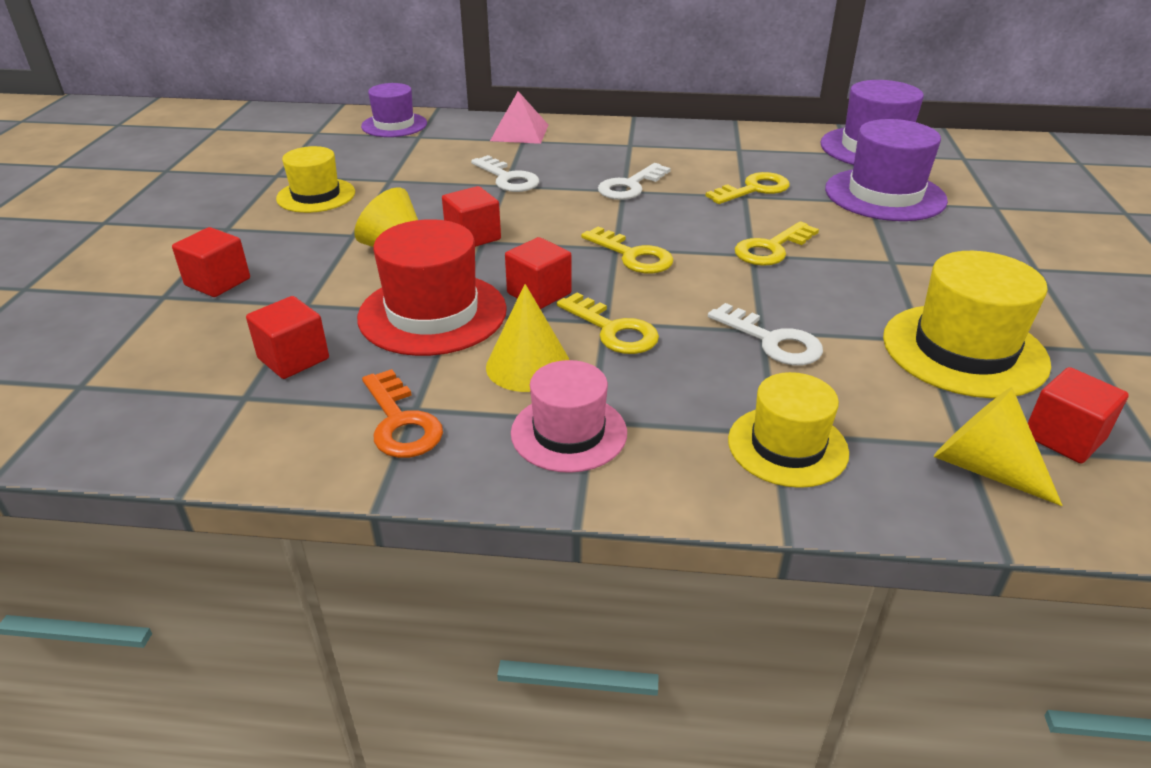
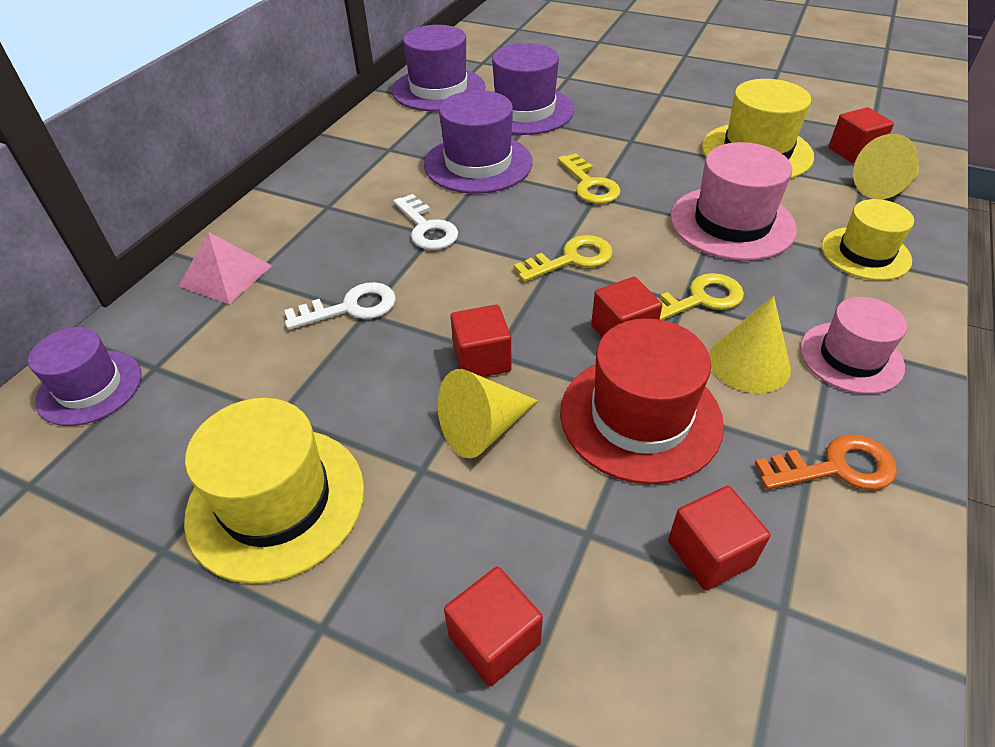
camera: 70 degrees left, 10 degrees up
yellow hat [276,146,355,213] -> yellow hat [184,398,364,584], size x1.53
yellow key [705,172,790,204] -> purple hat [424,90,533,194]
white key [708,303,823,365] -> pink hat [670,142,797,261]

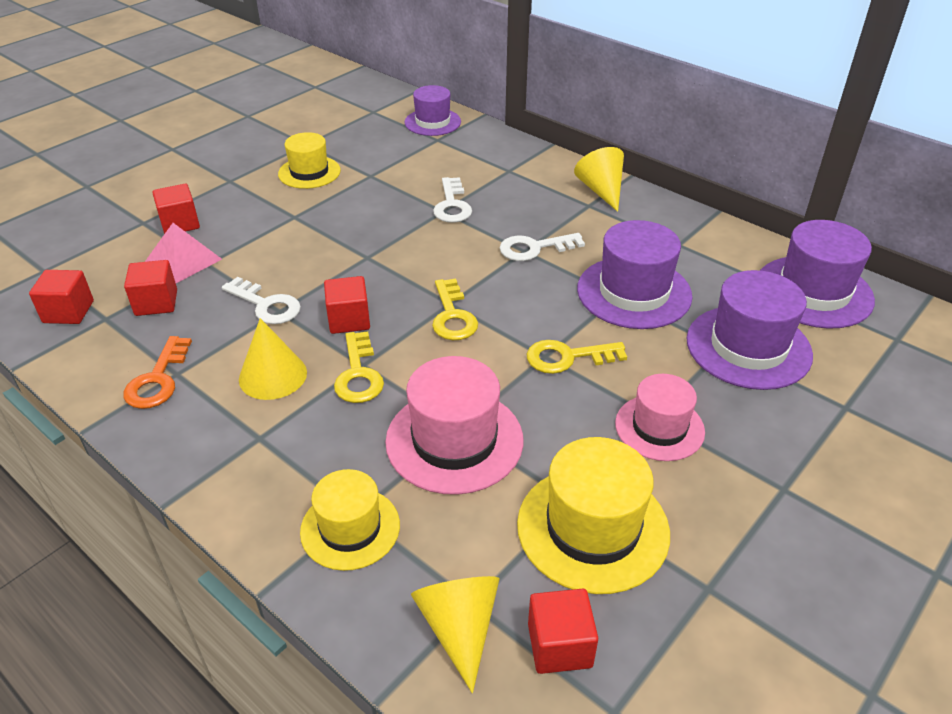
camera: 105 degrees right, 5 degrees down
pink pyramid [179,232,272,305] -> pink pyramid moved to [145,223,222,283]
yellow hat [184,398,364,584] -> yellow hat [278,132,341,189], size x0.65
yellow cone [438,369,538,459] -> yellow cone moved to [574,147,624,212]
red cube [450,305,512,377] -> red cube moved to [29,270,94,324]
red hat [560,318,724,484] -> white key [222,277,301,324]
pink hat [800,297,907,394] -> pink hat moved to [615,374,705,461]

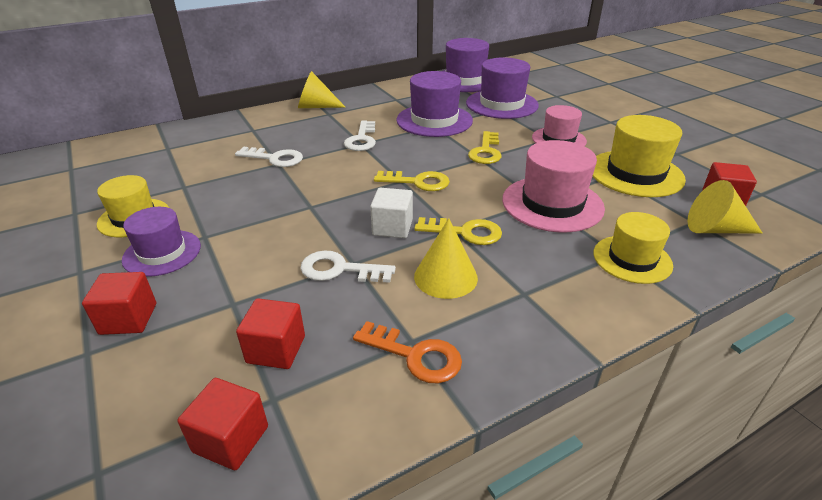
camera: 70 degrees left, 5 degrees down
pink pyramid [145,223,222,283] -> none
white key [222,277,301,324] -> white key turned 135 degrees counterclockwise [300,250,396,283]
red cube [324,276,370,334] -> white cube [370,188,413,238]
purple hat [405,85,461,136] -> purple hat moved to [122,207,201,277]

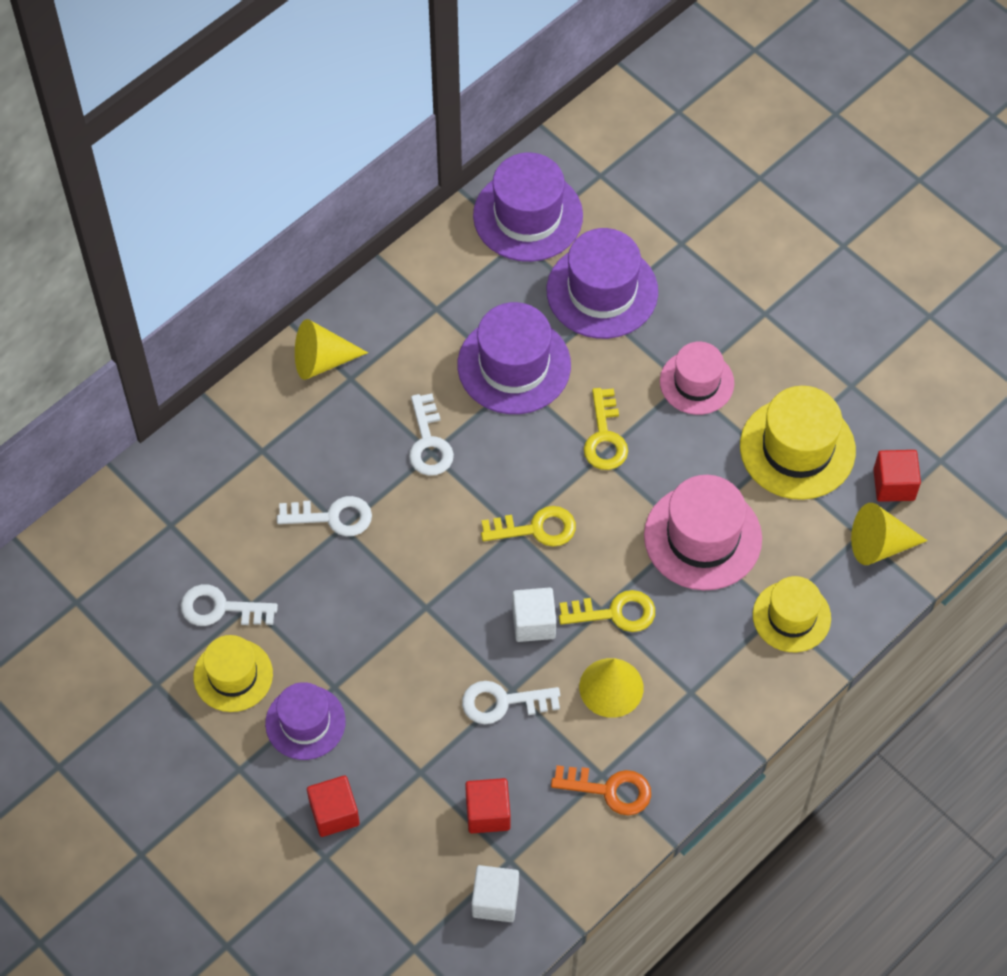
camera: 15 degrees left, 25 degrees up
red cube [177,378,268,470] -> white cube [472,865,519,922]
none -> white key [181,584,278,626]

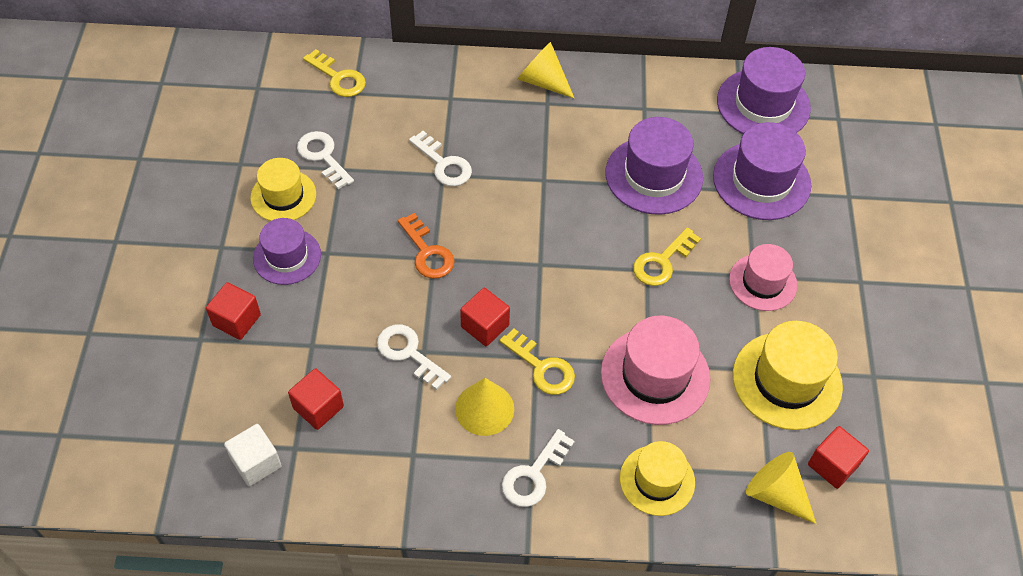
camera: 45 degrees right, 5 degrees down
white key [409,393,454,476] -> white key moved to [502,429,575,507]
yellow key [481,506,576,547] -> yellow key moved to [303,49,366,97]
white cube [512,587,556,642] -> red cube [460,288,510,346]
orange key [551,765,651,815] -> orange key moved to [398,213,455,279]

